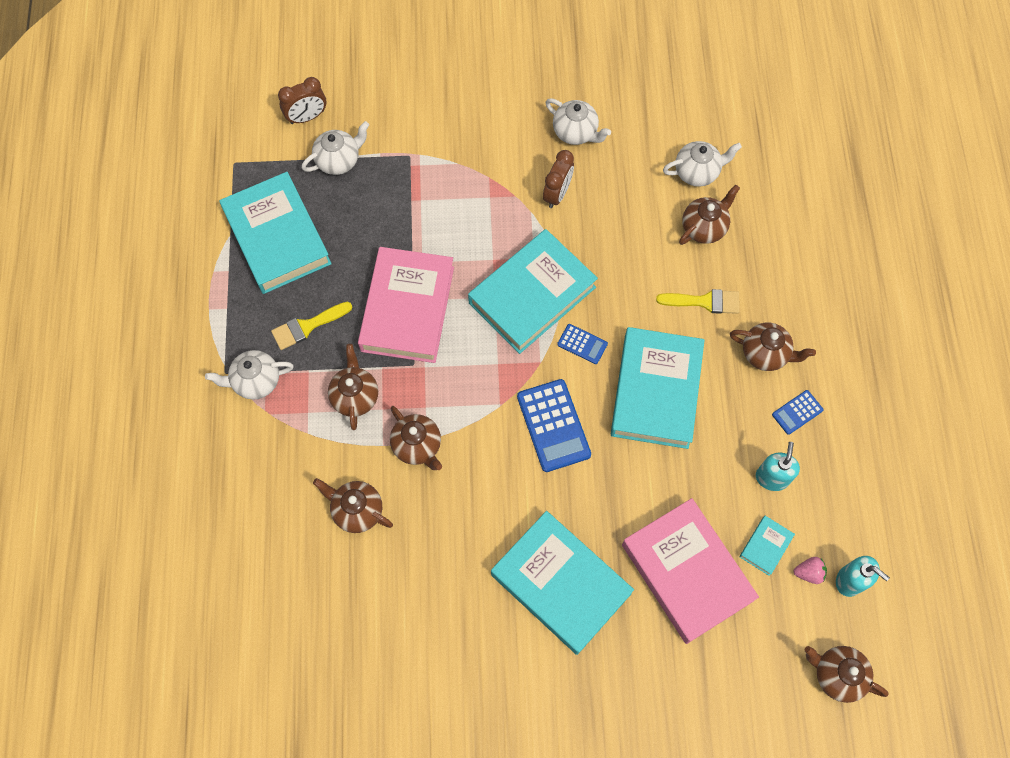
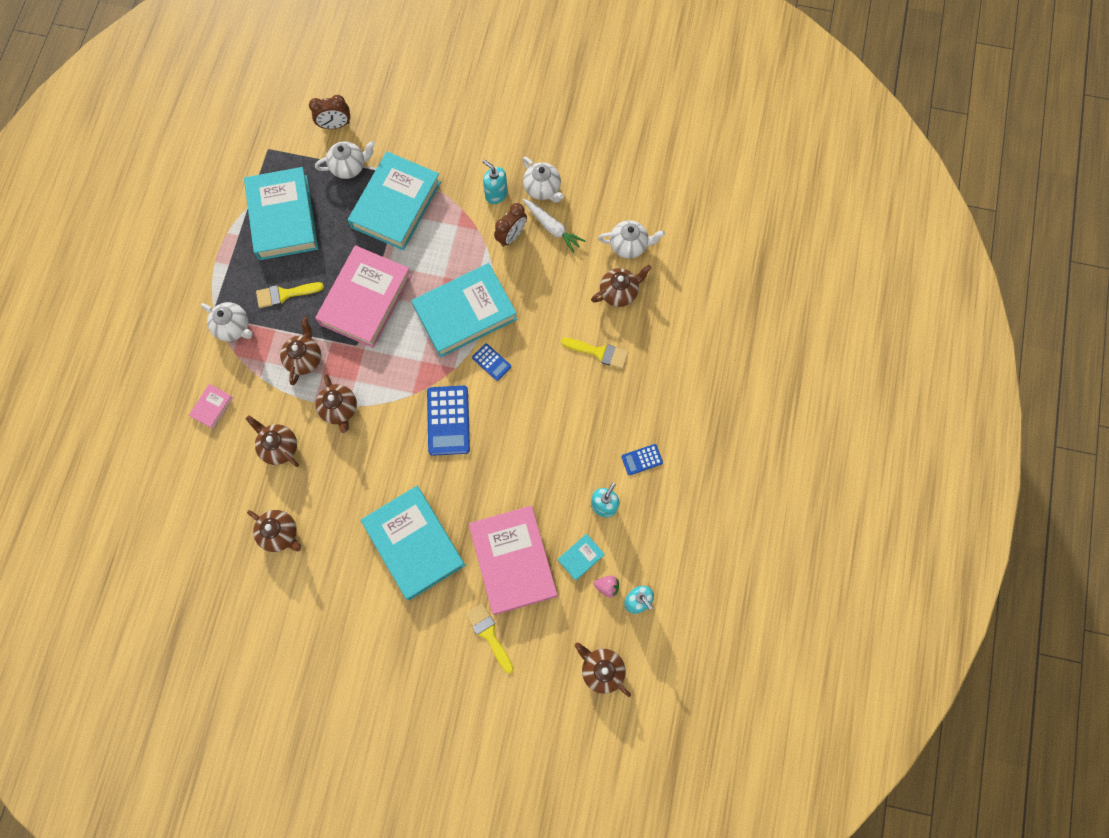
camera: 15 degrees right, 5 degrees up
white teapot [205,350,294,400] -> white teapot turned 150 degrees counterclockwise [201,302,253,341]
turquoise book [611,327,705,449] -> turquoise book moved to [348,152,441,250]
brown teapot [730,323,816,371] -> brown teapot moved to [247,510,301,552]
none -> pink book [189,384,234,429]
none -> yellow brush [466,603,514,673]
none -> turquoise soap dispenser [482,159,508,204]
none -> white carrot [523,199,585,253]

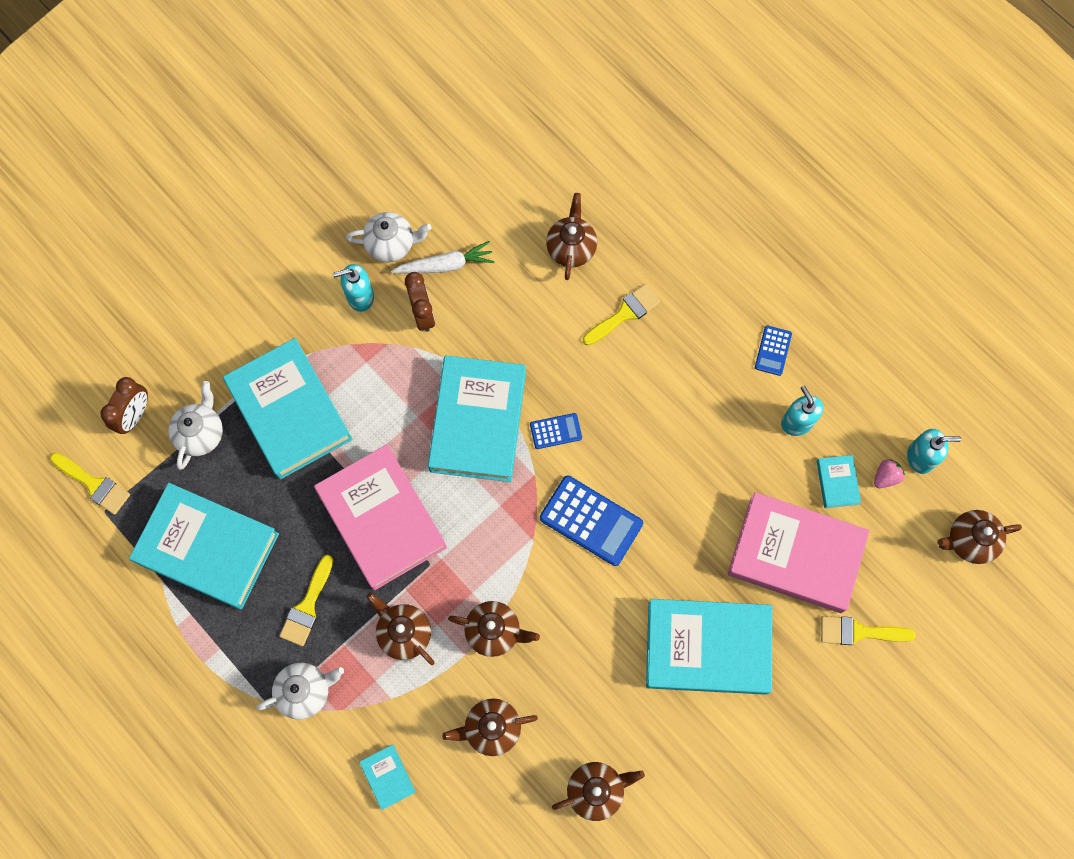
camera: 55 degrees left, 0 degrees up
pink book [189,384,234,429] -> turquoise book [359,745,416,810]
white teapot [598,220,665,259] -> none
none -> yellow brush [50,453,130,515]

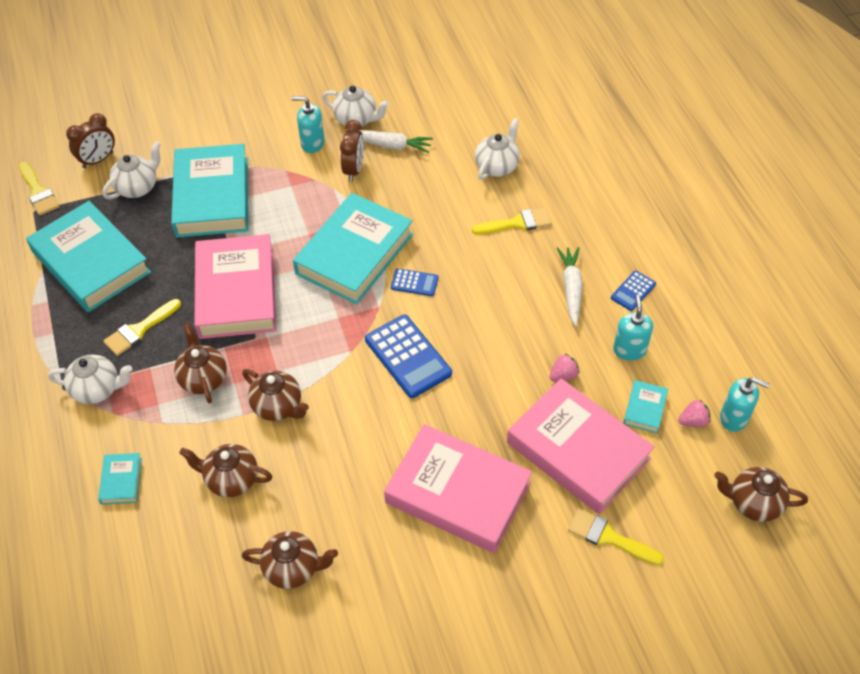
camera: 25 degrees right, 20 degrees down
brown teapot [546,193,597,280] -> white teapot [475,118,520,180]
turquoise book [646,599,772,695] -> pink book [384,424,532,553]
none -> pink strawberry [550,354,579,382]
none -> white carrot [557,247,583,326]

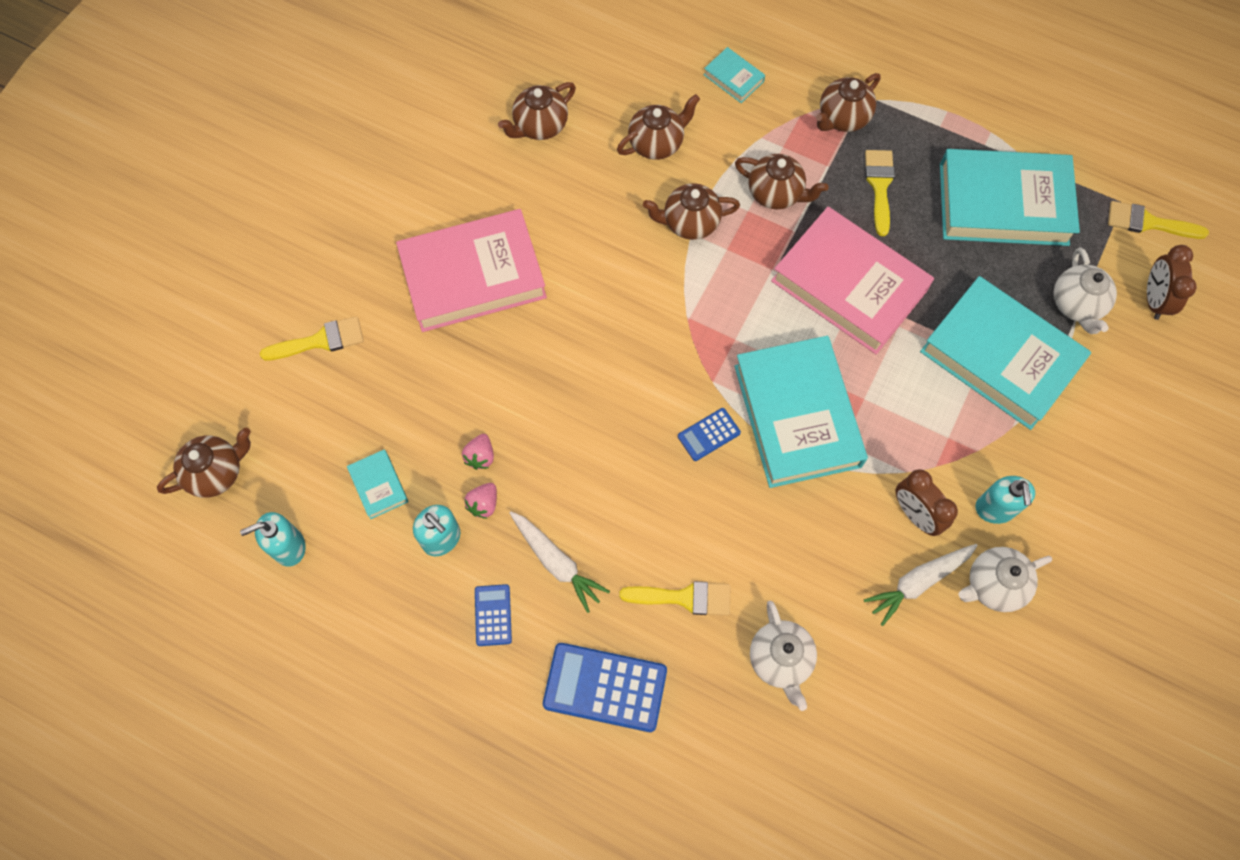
camera: 135 degrees right, 15 degrees up
white teapot [48,355,132,404] -> brown teapot [816,73,881,132]
turquoise soap dispenser [292,96,325,153] -> turquoise soap dispenser turned 120 degrees clockwise [975,476,1035,524]
blue calculator [365,315,452,398] -> blue calculator moved to [543,643,667,732]
yellow brush [472,208,552,235] -> yellow brush turned 120 degrees counterclockwise [619,581,730,615]
pink book [507,378,655,514] -> none
pink strawberry [678,400,711,427] -> pink strawberry moved to [464,483,497,519]

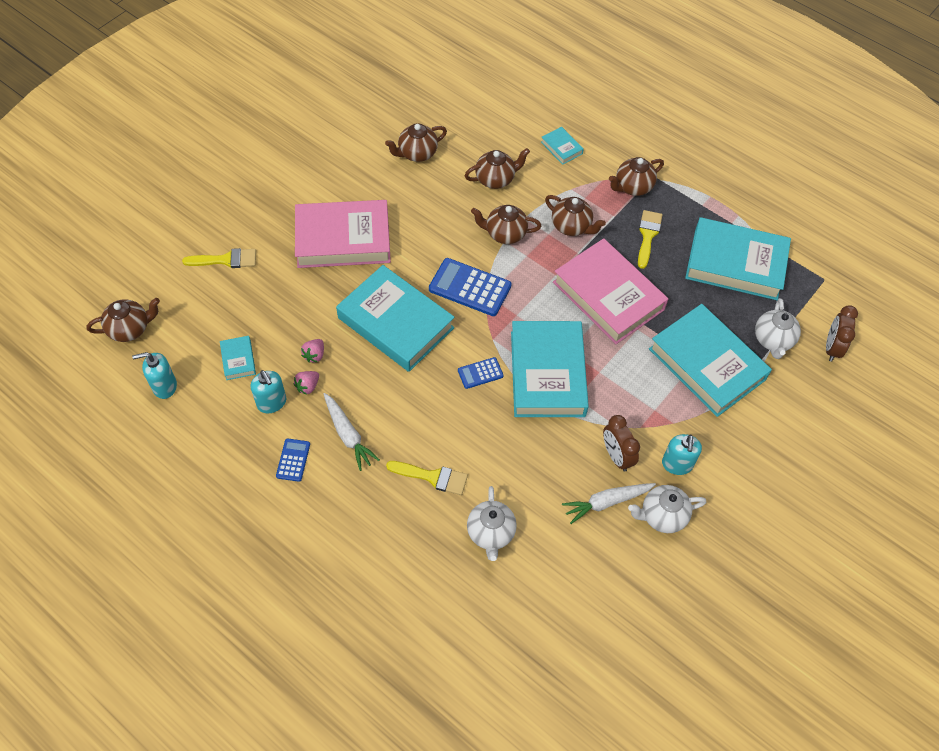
camera: 10 degrees right, 10 degrees down
blue calculator [543,643,667,732] -> blue calculator moved to [429,258,512,316]
yellow brush [1108,201,1209,239] -> none
none -> turquoise book [336,265,455,372]

